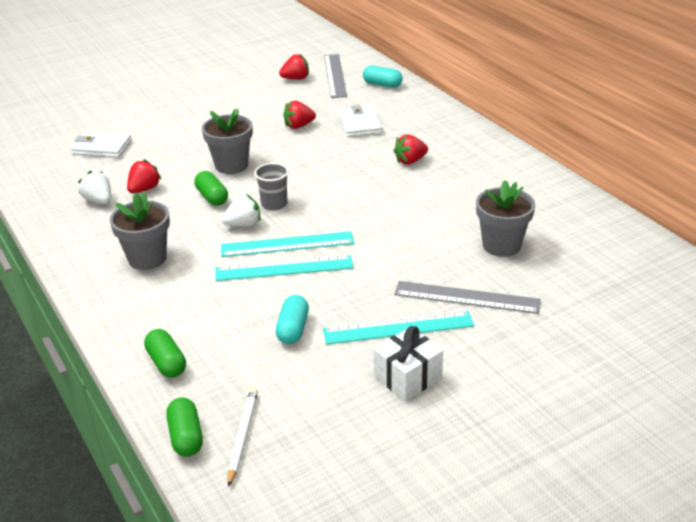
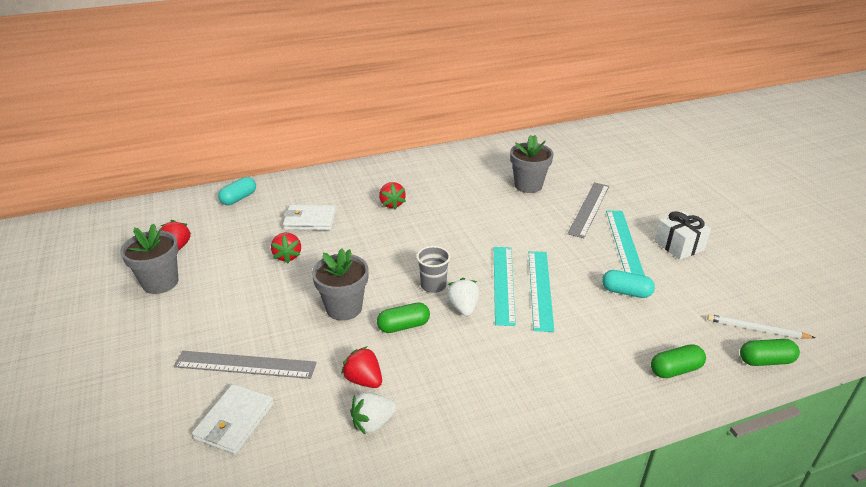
camera: 80 degrees left, 0 degrees up
grey flower pot [110,192,170,270] -> grey flower pot moved to [120,224,179,294]
grey ruler [324,54,347,98] -> grey ruler moved to [174,351,317,379]

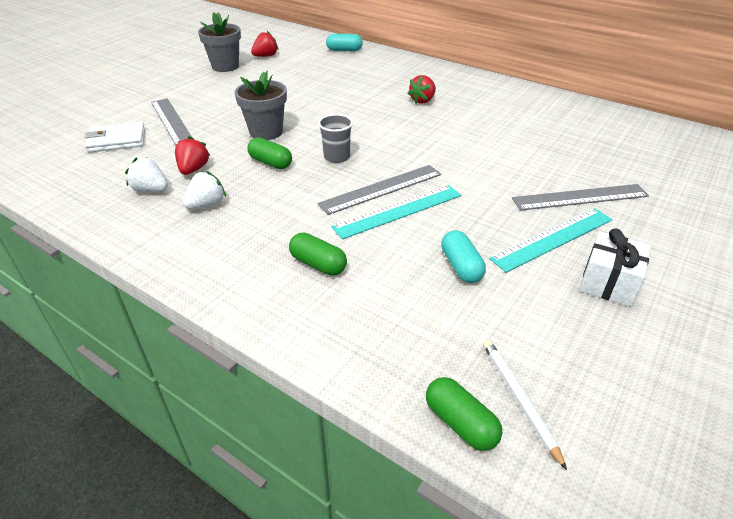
camera: 55 degrees right, 5 degrees up
red strawberry [271,233,301,263] -> none
white wallet [283,205,336,230] -> none
white strawberry [447,278,479,316] -> white strawberry moved to [183,171,226,209]
turquoise ruler [494,247,516,326] -> grey ruler [318,165,441,215]
grey flower pot [510,135,554,193] -> none
green capsule [651,344,706,378] -> green capsule moved to [289,233,347,276]

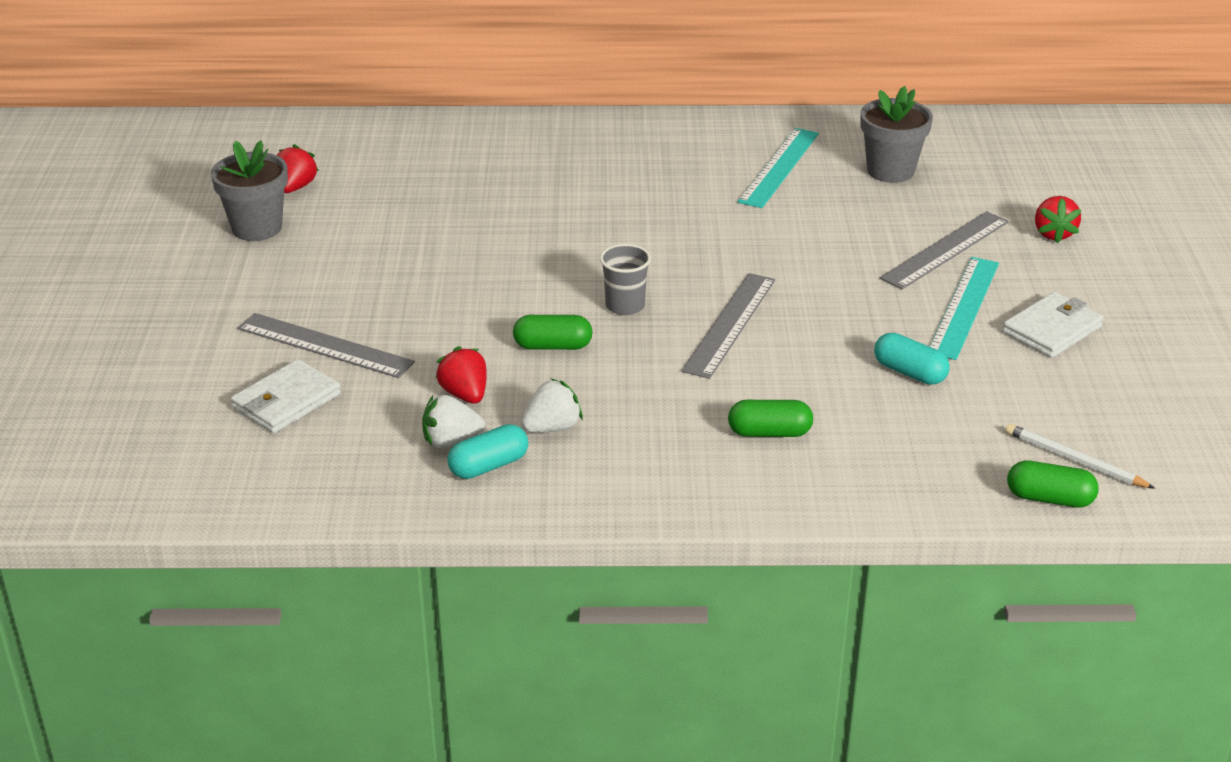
camera: 35 degrees left, 5 degrees down
white strawberry [183,171,226,209] -> white strawberry turned 45 degrees clockwise [521,379,583,433]
grey flower pot [235,71,287,140] -> grey flower pot moved to [860,86,933,183]
turquoise capsule [326,34,363,51] -> turquoise capsule moved to [448,424,528,479]
turquoise ruler [331,185,461,239] -> turquoise ruler moved to [737,128,819,208]
red strawberry [407,75,436,104] -> red strawberry moved to [1035,196,1081,243]
white gift [579,229,651,307] -> white wallet [1003,292,1104,358]

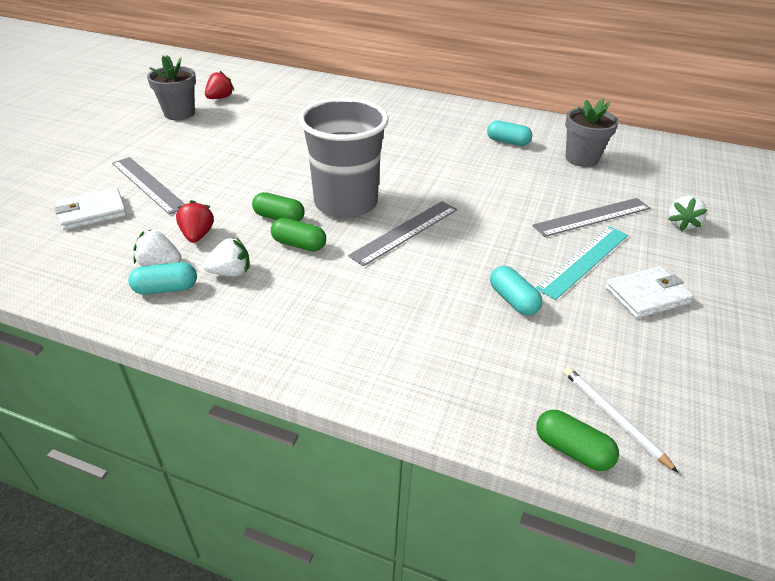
camera: 20 degrees right, 5 degrees up
grey cup [600,244,651,315] -> grey cup [299,98,389,218], size x2.31
green capsule [728,400,813,437] -> green capsule moved to [271,218,326,251]
turquoise ruler [737,128,819,208] -> turquoise capsule [487,120,532,146]
red strawberry [1035,196,1081,243] -> white strawberry [668,195,707,231]

